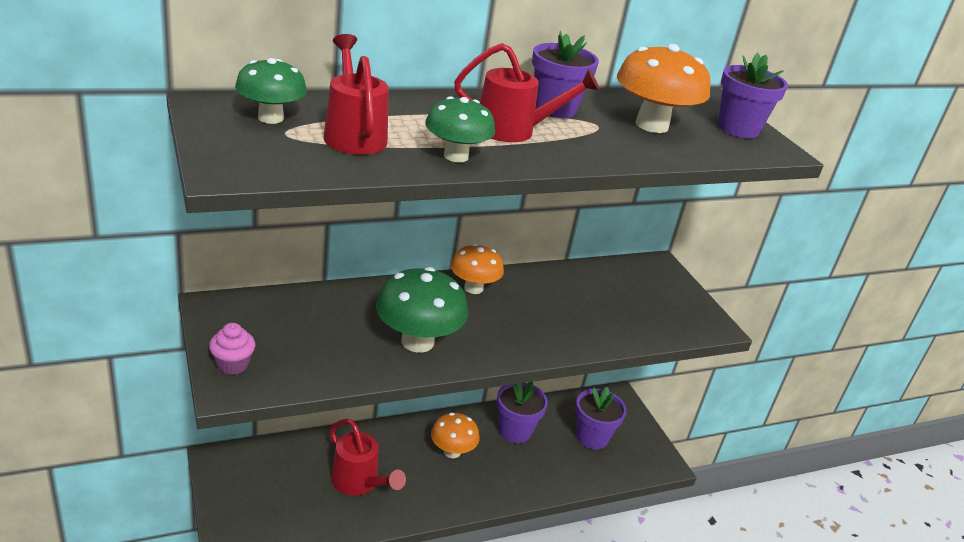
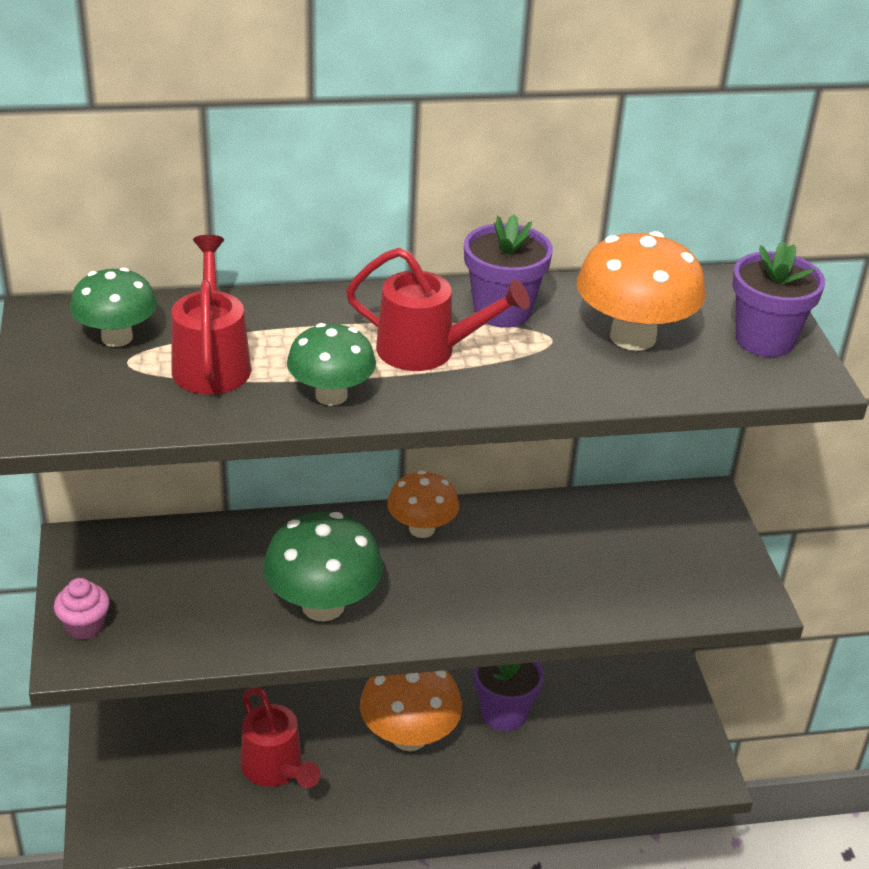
camera: 15 degrees right, 5 degrees up
orange mushroom [431,413,479,458] -> orange mushroom [360,670,462,751], size x1.54
purple flower pot [575,387,626,450] -> none

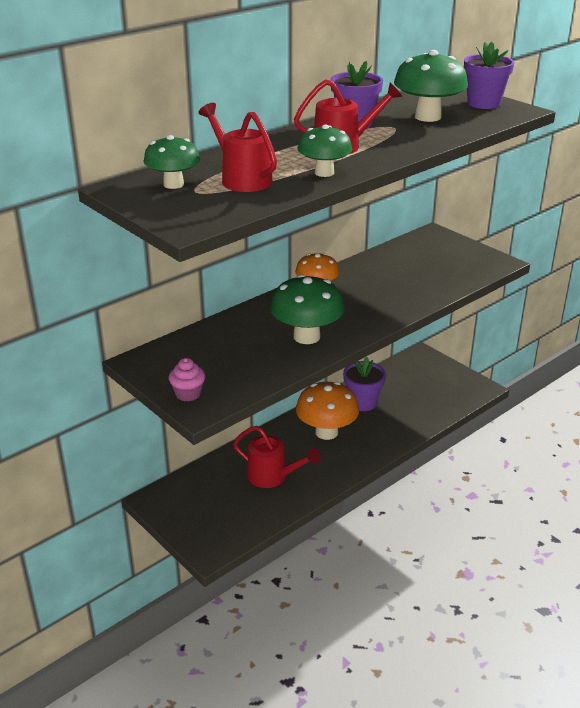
camera: 30 degrees left, 5 degrees down
orange mushroom [577,231,706,351] -> green mushroom [394,50,468,122]

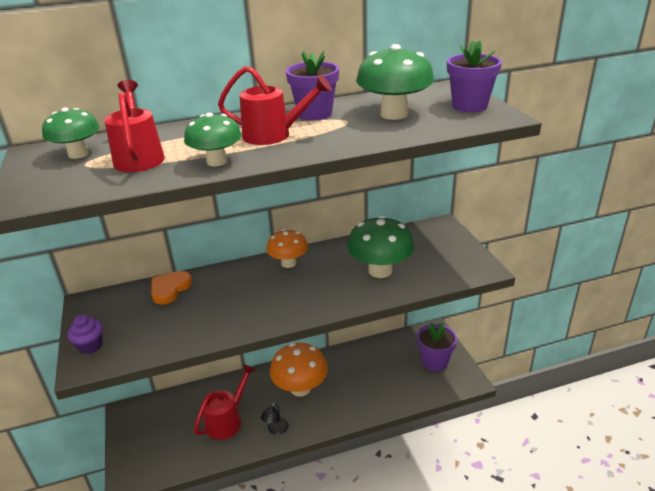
camera: 25 degrees right, 0 degrees up
pink cupcake [169,358,205,401] -> purple cupcake [67,315,103,354]
red watering can [233,426,320,488] -> red watering can turned 105 degrees counterclockwise [194,364,256,440]
green mushroom [270,274,345,344] -> green mushroom moved to [347,216,414,278]
purple flower pot [343,357,386,411] -> purple flower pot moved to [417,323,457,371]
none -> orange heart [151,271,192,305]
none -> black lamp [261,402,288,435]

